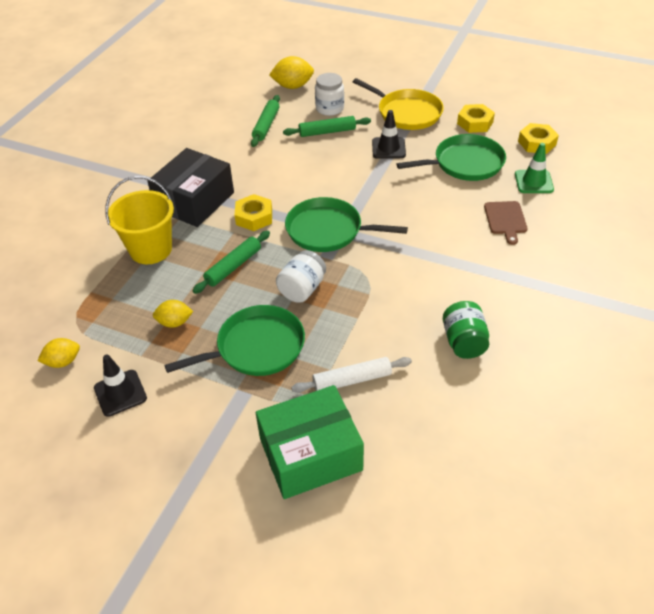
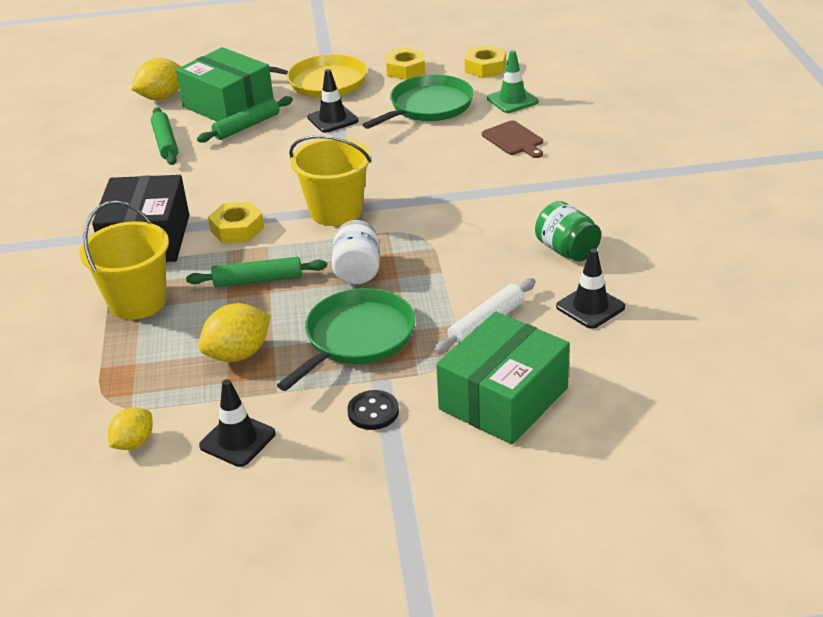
camera: 30 degrees left, 10 degrees down
yellow lemon [153,300,193,328] -> yellow lemon [198,303,271,362], size x1.55
green rolling pin [193,231,270,294] -> green rolling pin turned 75 degrees clockwise [186,257,327,287]
green pan [285,197,408,252] -> yellow bucket [289,135,371,226]
white jar [315,73,344,116] -> green box [176,47,274,122]
none -> black button [347,390,399,430]
none -> black traffic cone [556,248,625,329]

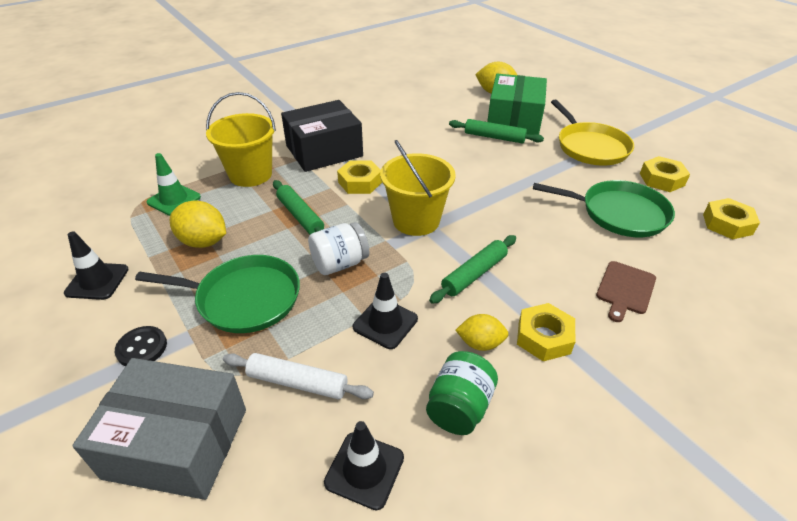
camera: 60 degrees right, 5 degrees up
yellow lemon [108,408,153,450] -> yellow lemon moved to [456,314,509,351]
green rolling pin [151,107,178,165] -> green rolling pin moved to [429,235,516,304]
black traffic cone [307,69,358,133] -> black traffic cone moved to [353,273,418,349]
green box [436,311,570,444] -> grey box [72,358,246,500]
green traffic cone [487,50,539,113] -> green traffic cone moved to [147,153,201,216]
none -> yellow nut [517,303,576,361]

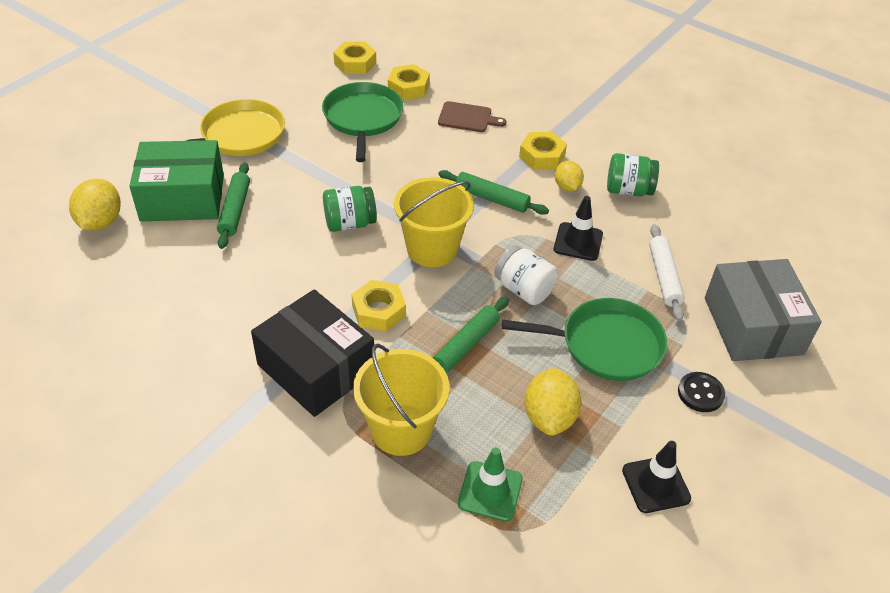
camera: 110 degrees left, 5 degrees up
green pan [135,255,300,333] -> green pan turned 105 degrees clockwise [502,298,667,381]
black traffic cone [324,421,404,510] -> none
yellow nut [640,156,690,192] -> yellow nut moved to [388,64,430,100]
none -> green jar [323,186,377,232]

